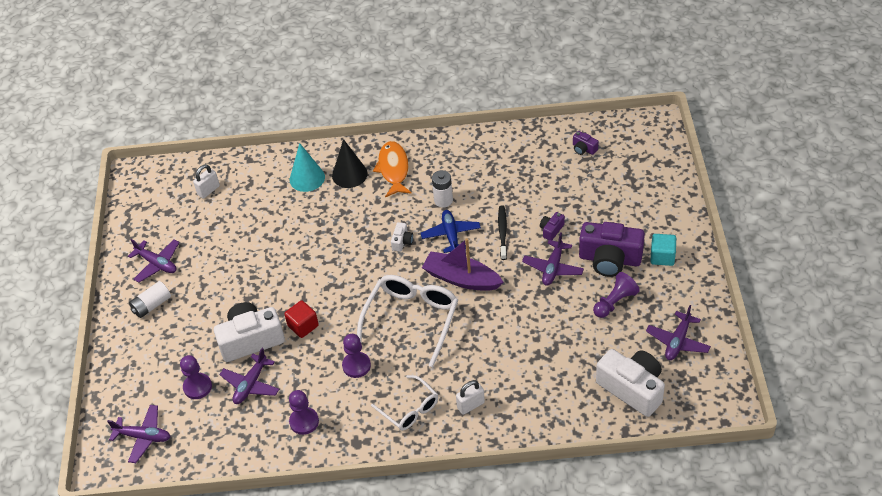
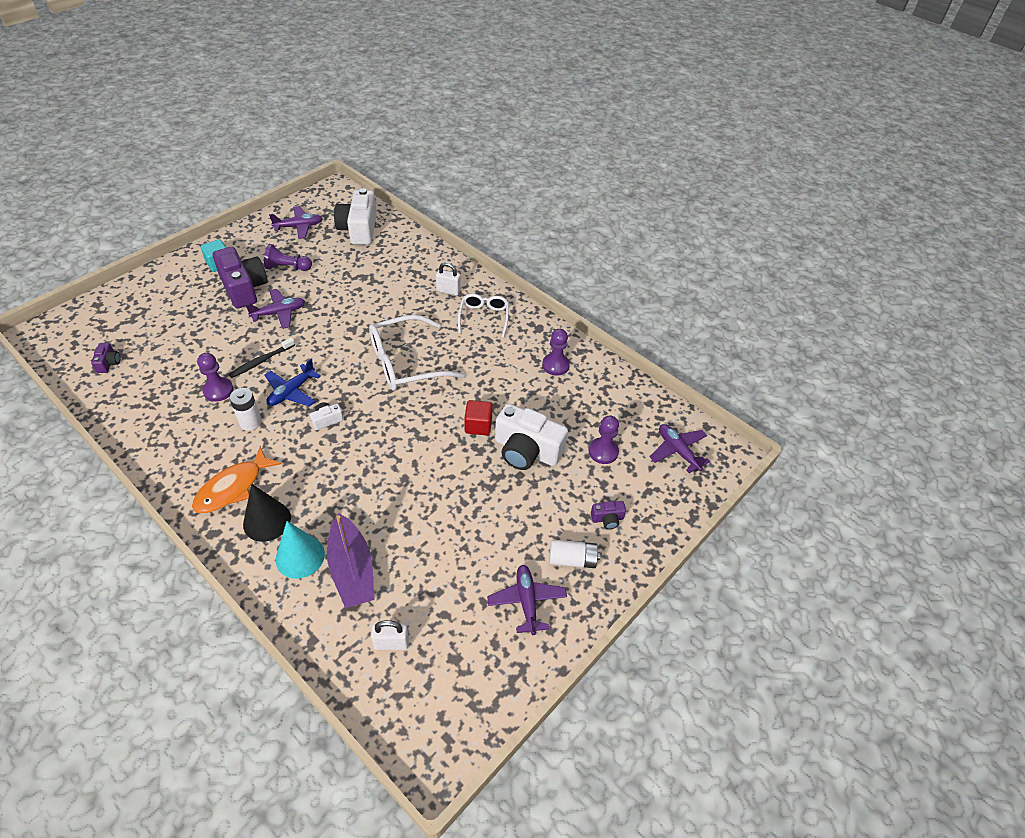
camera: 140 degrees left, 0 degrees up
purple plane [219,348,279,404] -> none
purple pawn [342,334,371,378] -> purple pawn moved to [197,353,234,402]
purple boat [422,238,504,291] -> purple boat moved to [327,513,375,608]
purple camera [540,212,565,240] -> purple camera moved to [591,501,626,529]

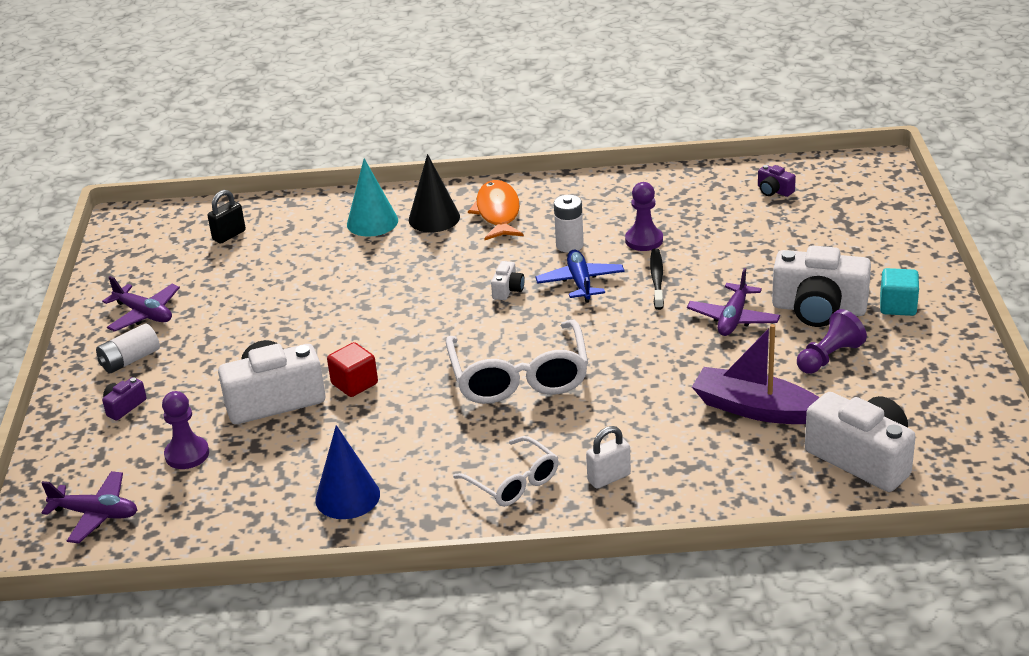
camera: 140 degrees right, 15 degrees down
purple camera [212,247,268,309] -> white camera [772,245,871,327]
purple plane [269,206,323,239] -> none
purple boat [327,513,375,608] -> purple boat moved to [692,324,819,424]
white glasses [369,315,465,391] -> white glasses turned 150 degrees clockwise [446,320,588,404]
white padlock [371,620,409,650] -> black padlock [208,190,246,244]
purple pawn [542,329,570,376] -> blue cone [315,425,380,519]

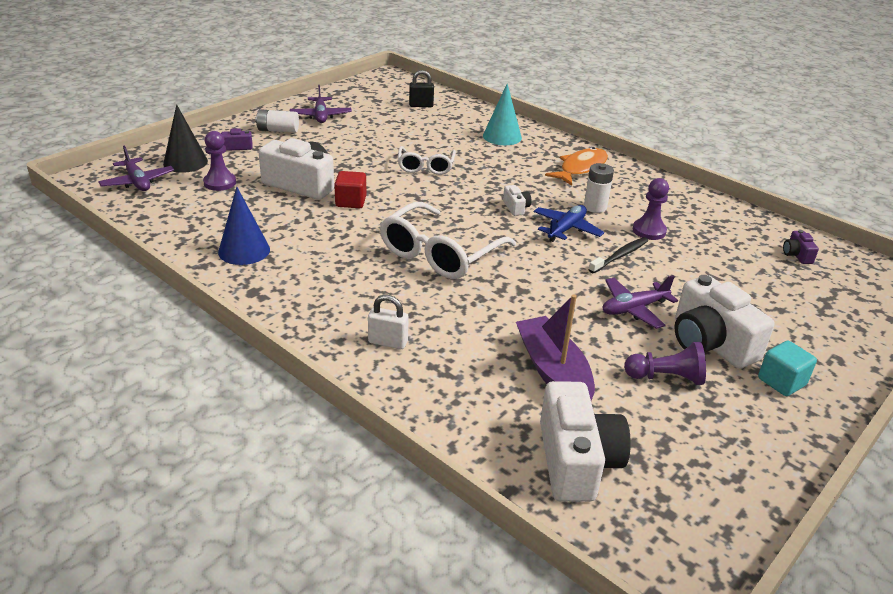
camera: 40 degrees right, 0 degrees up
black cone [409,154,460,232] -> black cone moved to [163,104,208,173]
white glasses [453,436,559,507] -> white glasses moved to [398,146,456,175]
white camera [491,261,525,300] -> white camera turned 75 degrees counterclockwise [503,185,531,216]

